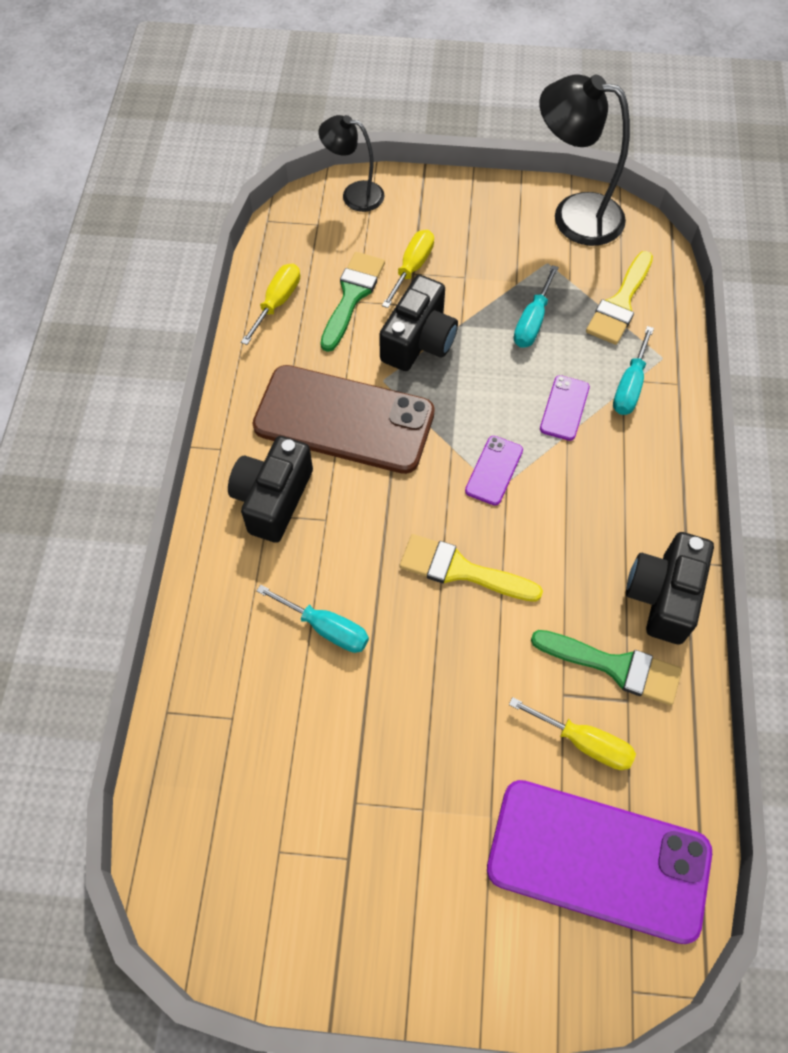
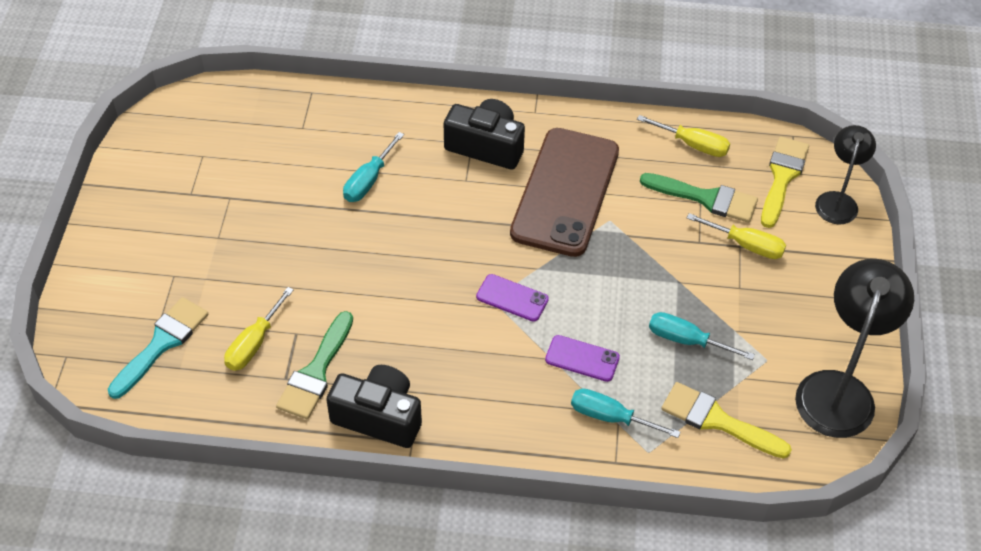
camera: 90 degrees right, 10 degrees down
black camera [379,275,458,371] -> none
yellow brush [400,534,543,602] -> yellow brush moved to [761,136,809,228]
purple phone [487,780,712,944] -> turquoise brush [108,297,208,399]

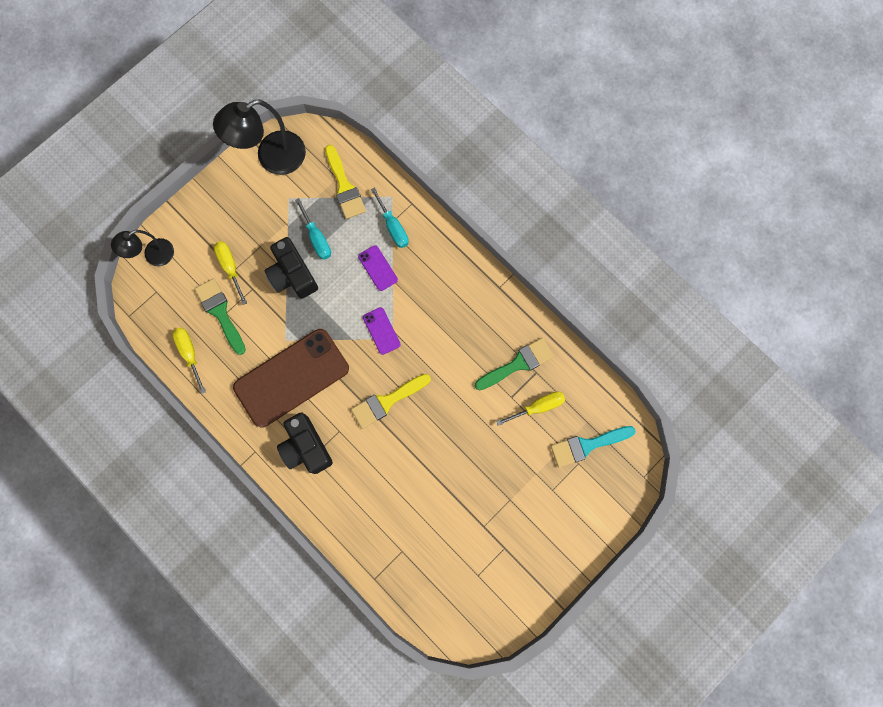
camera: 140 degrees left, 25 degrees up
black camera [326,365,422,448] -> black camera moved to [264,237,318,299]
turquoise screwdriver [343,132,404,202] -> none
yellow brush [761,136,809,228] -> yellow brush moved to [351,374,431,429]

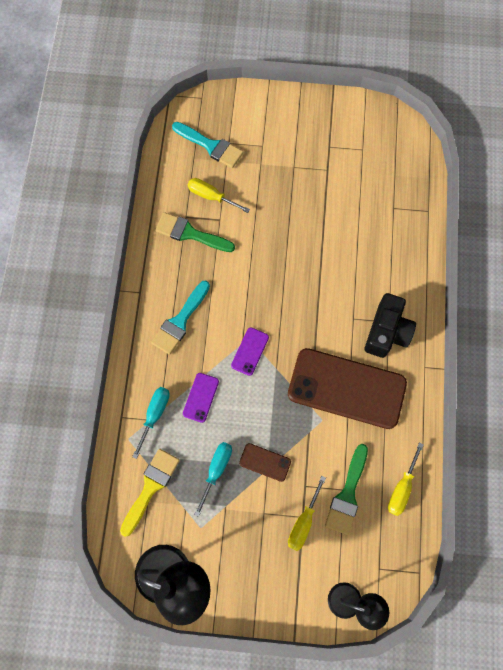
camera: 130 degrees left, 5 degrees down
black camera [264,237,318,299] -> brown phone [239,443,291,482]
yellow brush [351,374,431,429] -> none
none -> turquoise brush [151,281,210,355]

